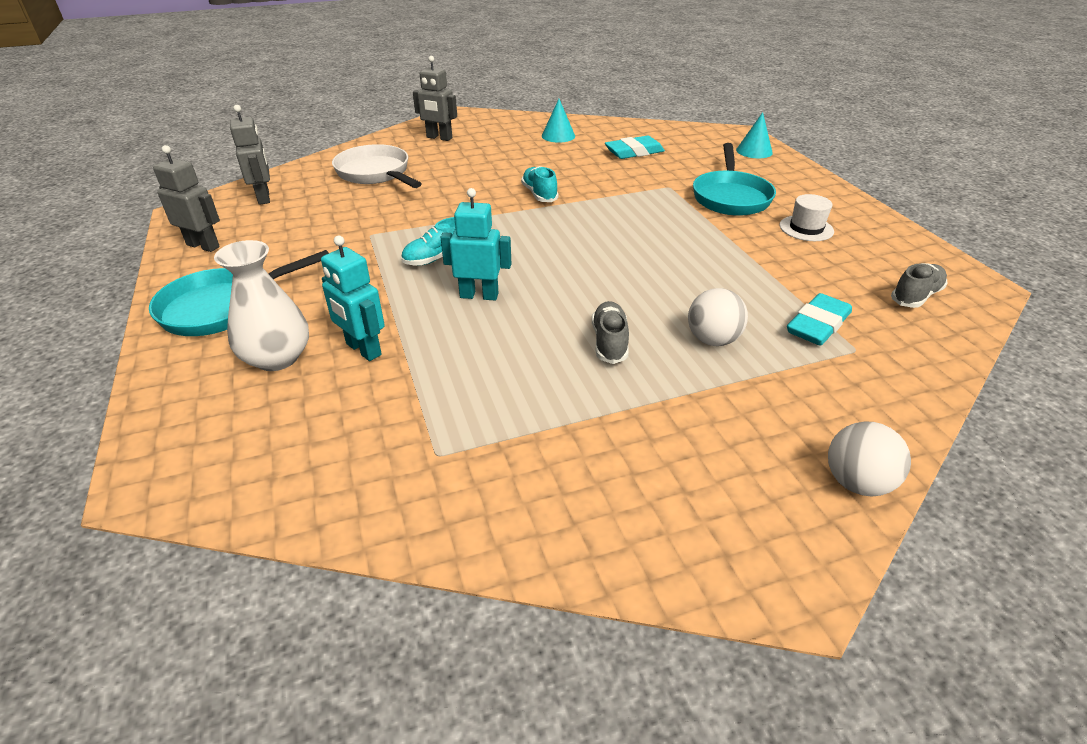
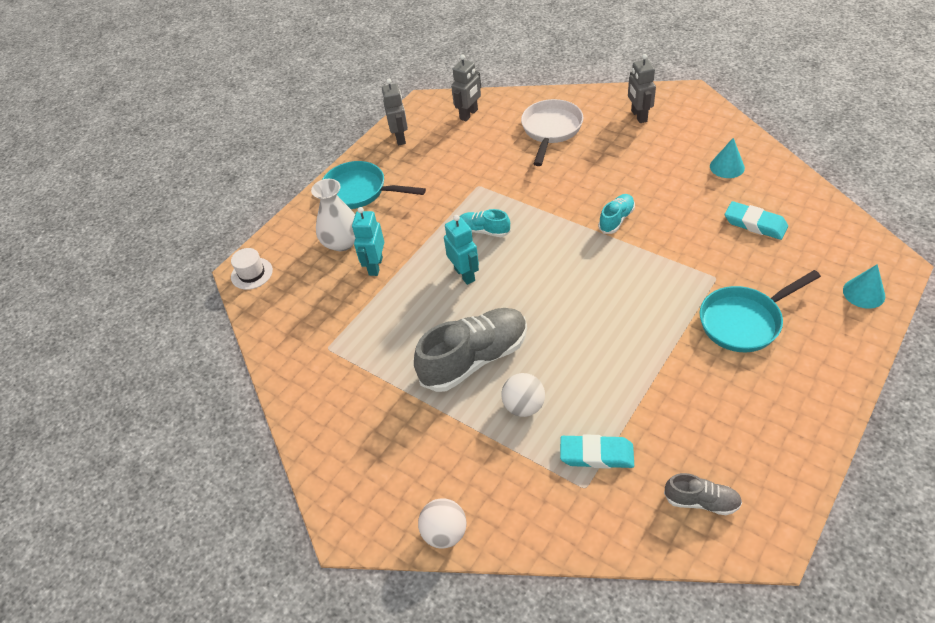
camera: 60 degrees right, 10 degrees up
grey shoe [592,301,629,364] -> grey shoe [414,308,527,392], size x1.99
white hat [780,194,834,241] -> white hat moved to [231,248,273,290]

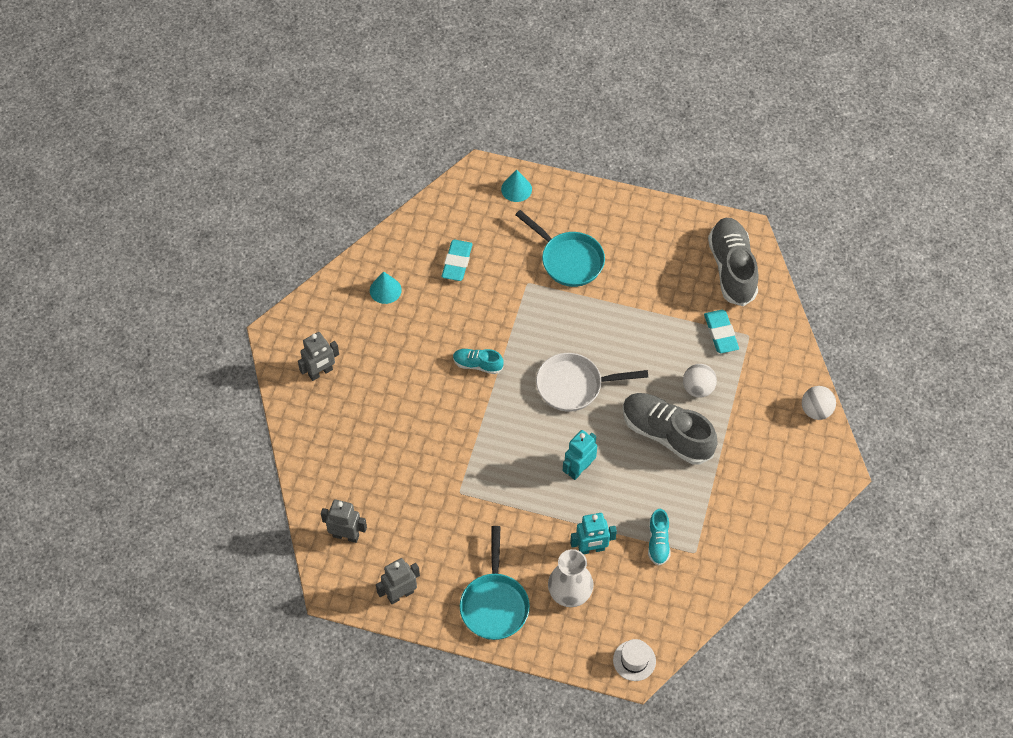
camera: 115 degrees left, 10 degrees up
turquoise shoe [459,209,510,237] -> turquoise shoe moved to [648,509,670,566]
white pan [521,99,583,166] -> white pan moved to [536,353,648,412]
grey shoe [664,473,742,515] -> grey shoe [708,218,759,306], size x1.99

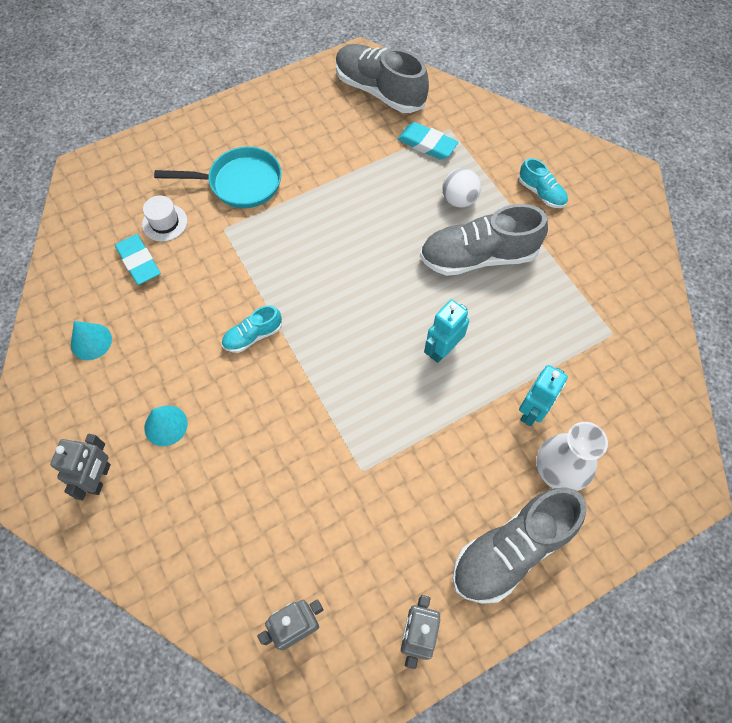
camera: 45 degrees left, 5 degrees up
turquoise pan [460,526,530,640] -> grey shoe [452,488,586,604]
turquoise cone [501,170,532,202] -> turquoise cone moved to [144,406,188,446]
white pan [536,353,648,412] -> none
turquoise robot [563,430,597,480] -> turquoise robot turned 45 degrees clockwise [424,300,469,363]
white hat [613,639,656,681] -> white hat moved to [142,195,187,242]
turquoise shoe [648,509,670,566] -> turquoise shoe moved to [518,158,568,208]
white ball [802,386,836,420] -> none

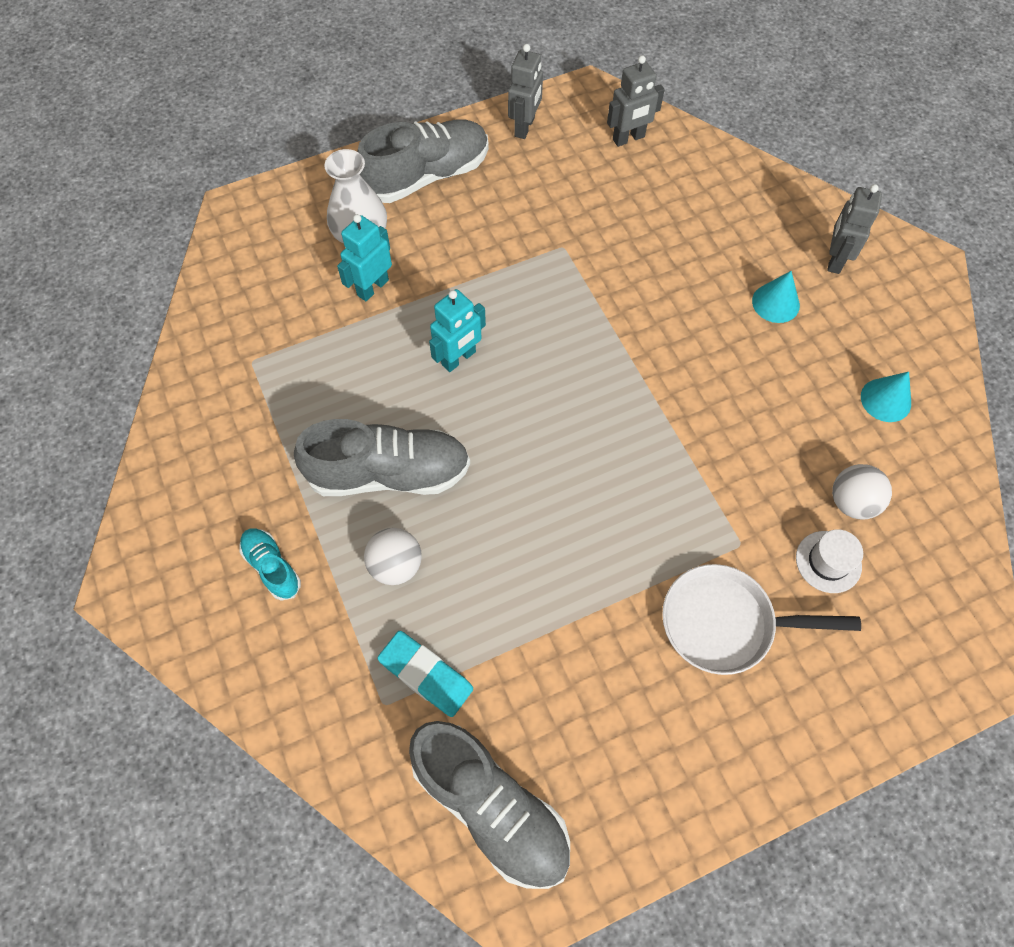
camera: 175 degrees left, 0 degrees up
turquoise eraser [115,234,160,285] -> white ball [832,464,892,519]
turquoise pan [154,147,282,208] -> white pan [662,564,861,675]
turquoise shoe [222,305,282,353] -> none

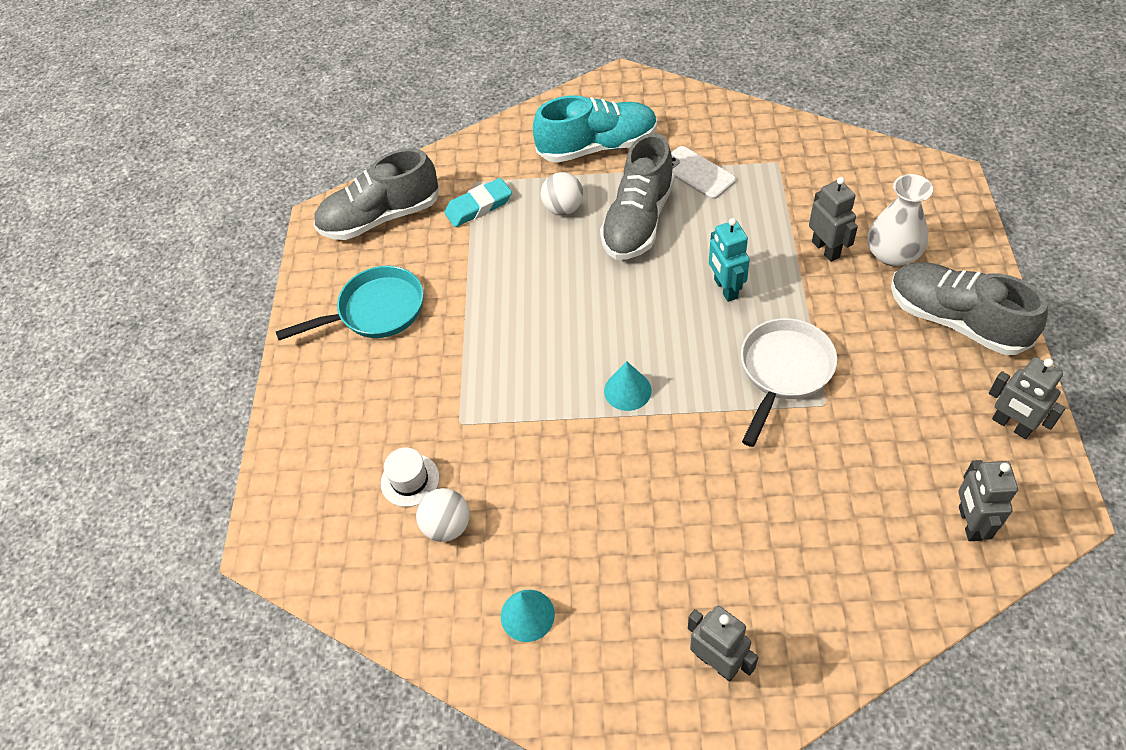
camera: 120 degrees right, 10 degrees down
turquoise shoe [239,529,301,601] -> turquoise shoe [533,95,658,163], size x1.99
turquoise robot [337,214,392,301] -> grey robot [809,177,858,262]
grey shoe [357,120,489,203] -> grey shoe turned 135 degrees clockwise [891,262,1048,355]
white pan [662,564,861,675] -> white pan moved to [741,318,837,447]
turquoise cone [752,271,800,323] -> turquoise cone moved to [604,361,652,411]
none -> turquoise pan [276,266,423,340]
none -> white phone [671,146,736,199]

